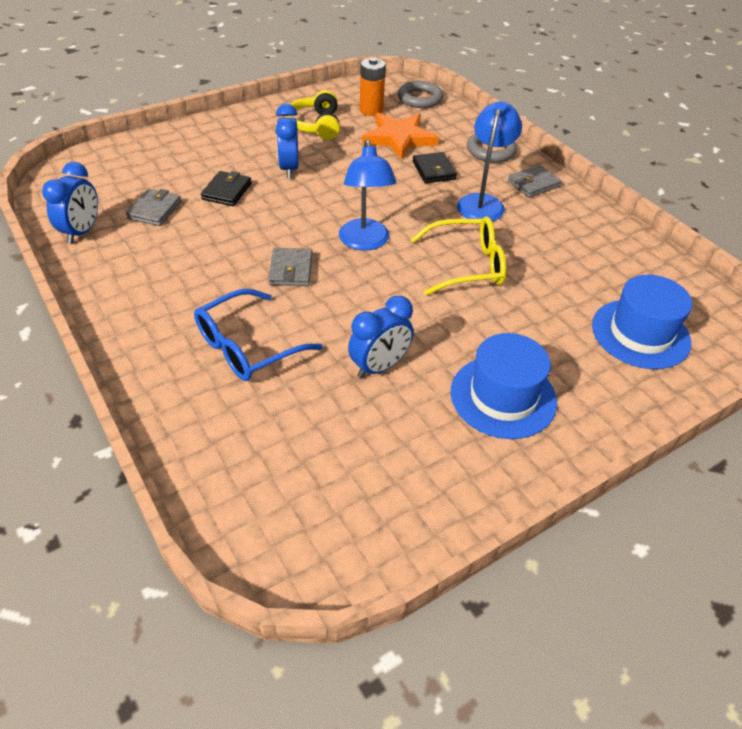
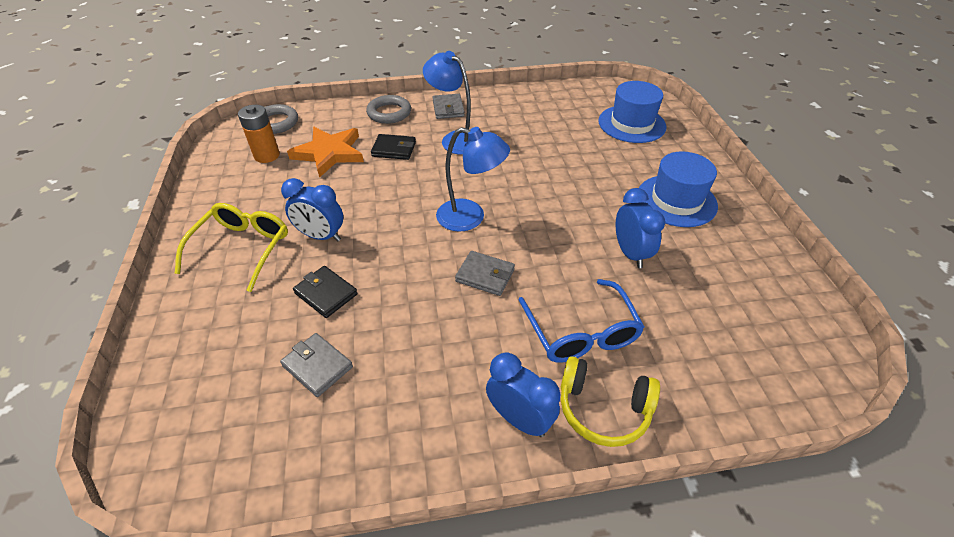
camera: 65 degrees left, 0 degrees up
blue clock [42,162,98,244] -> blue clock moved to [486,353,560,437]
yellow headphones [286,90,340,140] -> yellow headphones moved to [561,356,660,447]
yellow glasses [410,216,506,296] -> yellow glasses moved to [175,203,288,292]

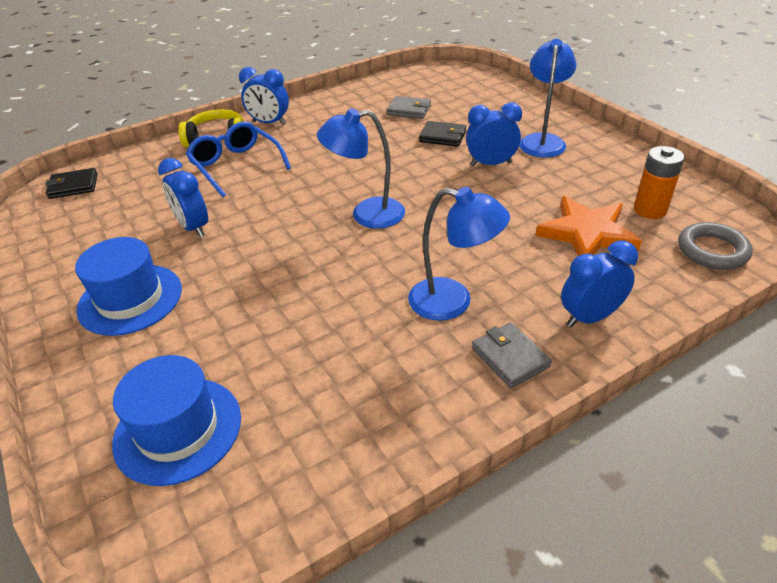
camera: 160 degrees right, 5 degrees down
yellow glasses [175,203,288,292] -> blue lamp [519,39,577,158]
grey ring [366,95,411,124] -> blue clock [561,241,638,327]
black wallet [371,134,416,160] -> black wallet moved to [45,168,98,199]
grey wallet [455,251,515,296] -> none

